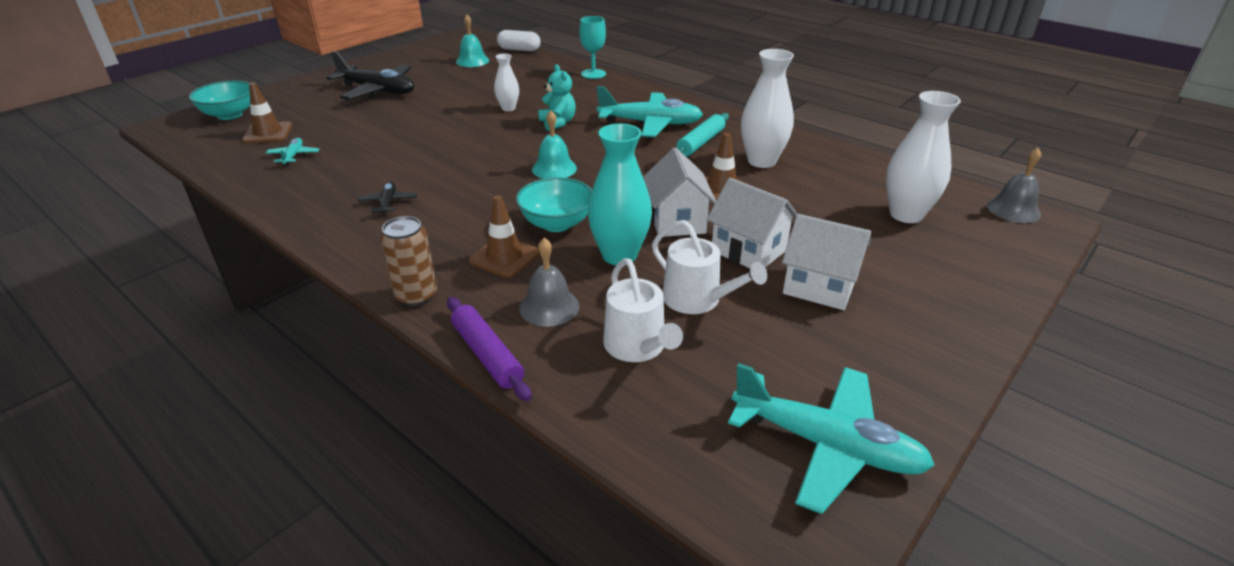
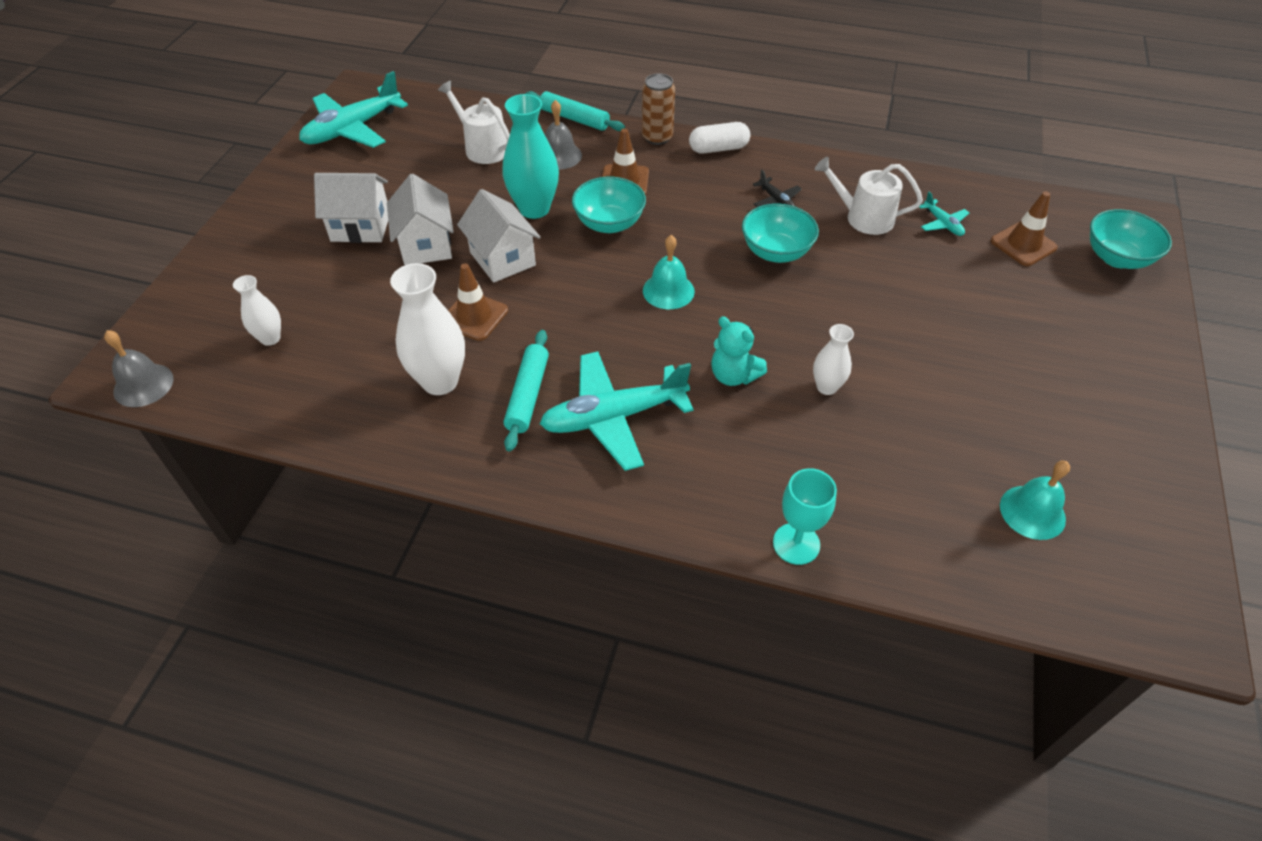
camera: 155 degrees right, 15 degrees up
black plane [326,51,414,100] -> none
purple rolling pin [447,297,532,401] -> turquoise rolling pin [525,91,625,131]
white capsule [497,30,541,51] -> white capsule moved to [689,122,750,154]
white watering can [652,220,767,314] -> white watering can moved to [815,157,923,235]
white house [707,178,797,268] -> white house turned 60 degrees clockwise [387,174,454,265]
turquoise plane [728,363,935,514] -> turquoise plane turned 45 degrees counterclockwise [299,71,408,148]
white vase [886,91,961,223] -> white vase [233,275,281,346], size x0.56
none -> turquoise bowl [742,204,819,263]

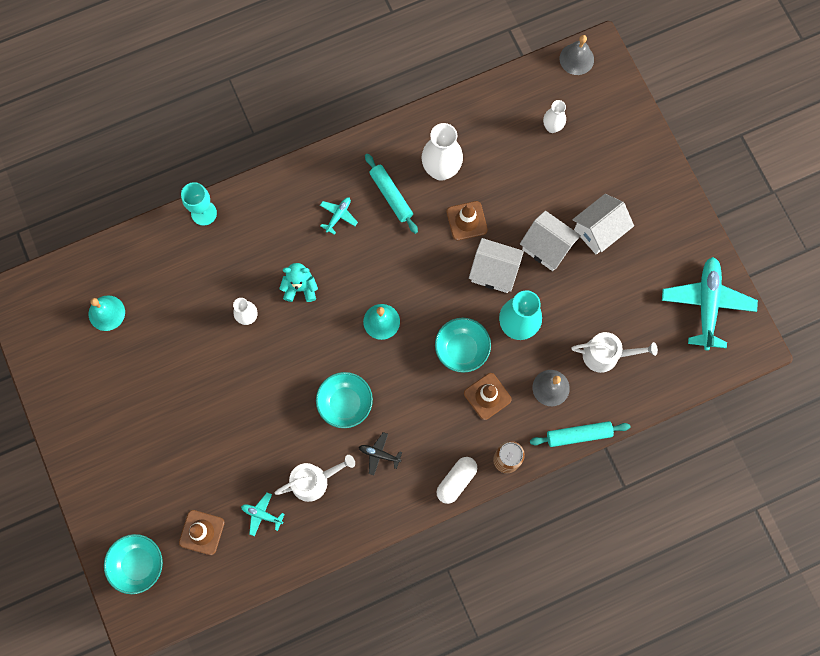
camera: 140 degrees right, 25 degrees up
turquoise plane [540,351,694,471] -> turquoise plane [320,197,358,235], size x0.45

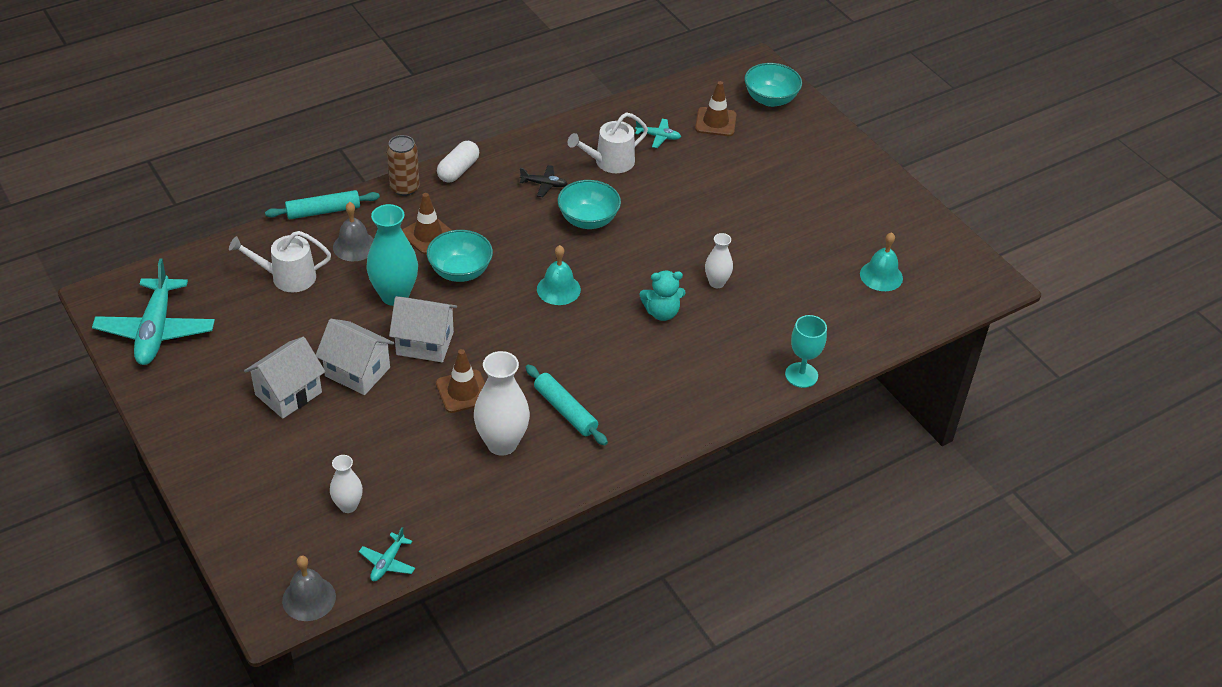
camera: 170 degrees right, 30 degrees down
turquoise plane [320,197,358,235] -> turquoise plane moved to [359,527,415,581]

